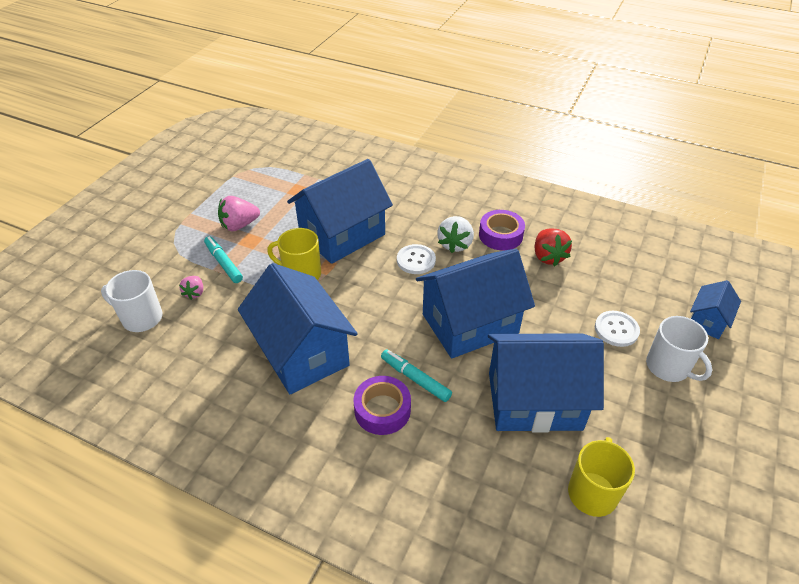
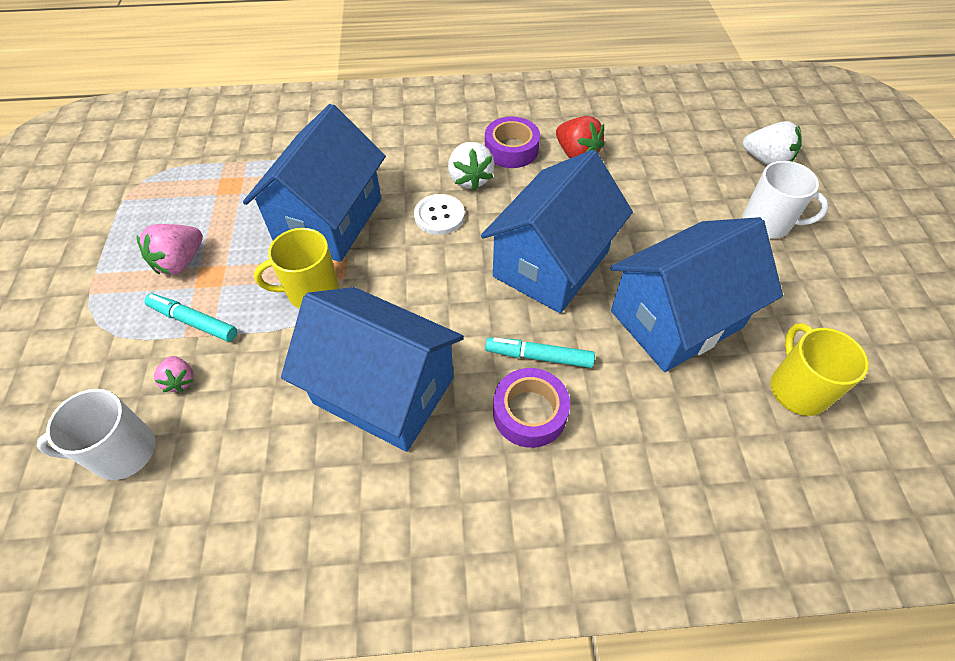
camera: 30 degrees left, 10 degrees up
white button [595,311,640,347] -> none
blue house [690,280,741,339] -> white strawberry [743,121,801,165]

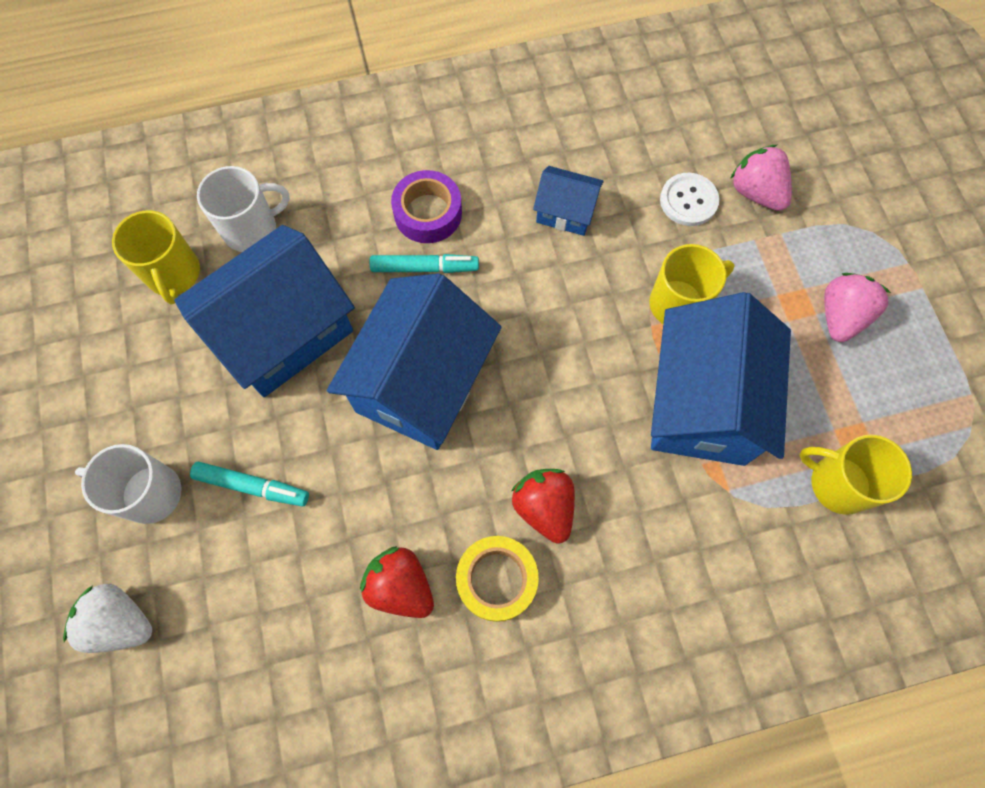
camera: 170 degrees right, 15 degrees up
white mug [36,389,156,480] -> white mug moved to [197,166,290,252]
turquoise marker [144,294,237,341] -> turquoise marker moved to [190,462,309,506]
pink strawberry [154,356,194,392] -> pink strawberry [730,145,792,211], size x1.67
blue house [281,287,464,452] -> blue house [533,166,604,236], size x0.48
white button [414,194,465,235] -> white button moved to [660,173,719,226]
white strawberry [448,142,495,191] -> red strawberry [511,469,575,543]
purple tape [485,117,540,168] -> yellow tape [456,536,539,622]
none -> yellow mug [799,434,912,515]

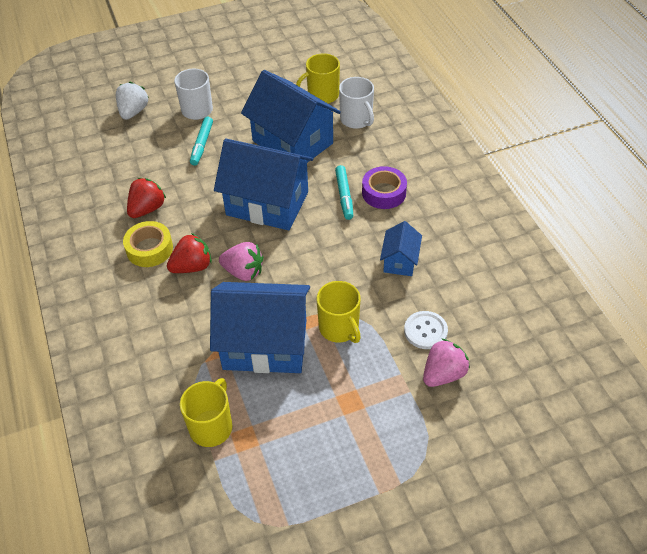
camera: 85 degrees right, 20 degrees down
pink strawberry [824,273,891,342] -> pink strawberry moved to [219,242,263,281]

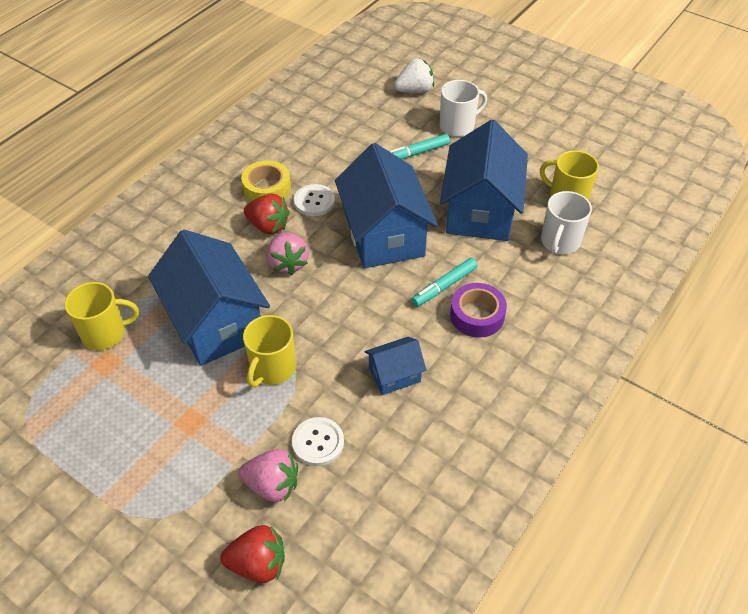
camera: 55 degrees right, 0 degrees up
red strawberry [127,178,166,218] -> red strawberry moved to [220,525,285,583]
none -> white button [294,184,335,216]

